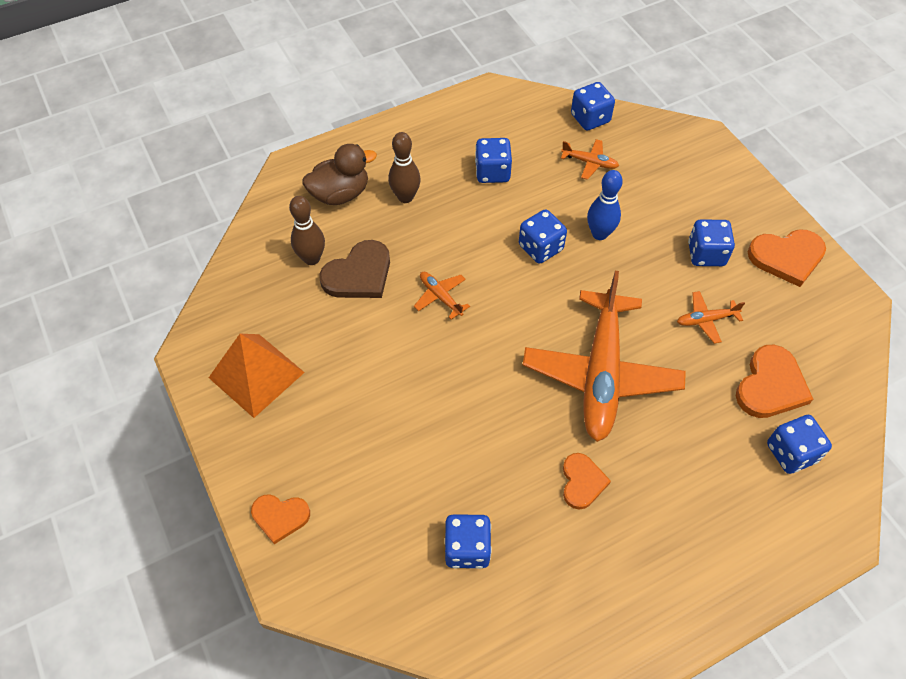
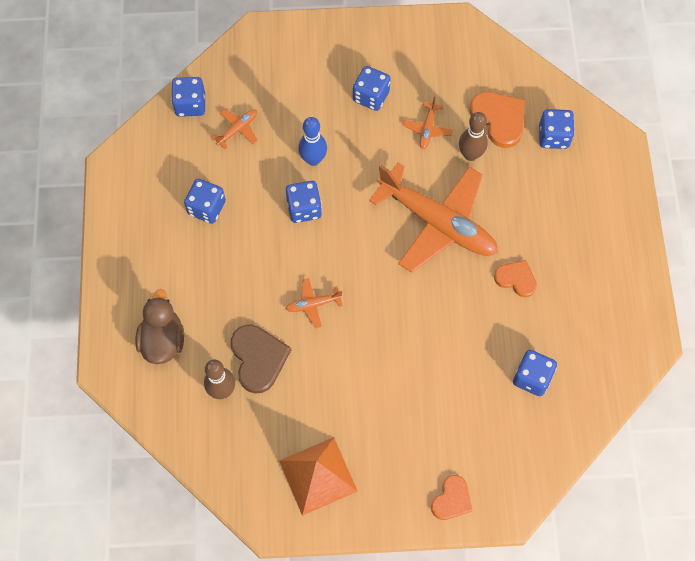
camera: 65 degrees left, 10 degrees up
brown bowling pin [388,132,421,203] -> brown bowling pin moved to [459,112,488,161]
orange heart [748,229,826,287] -> none

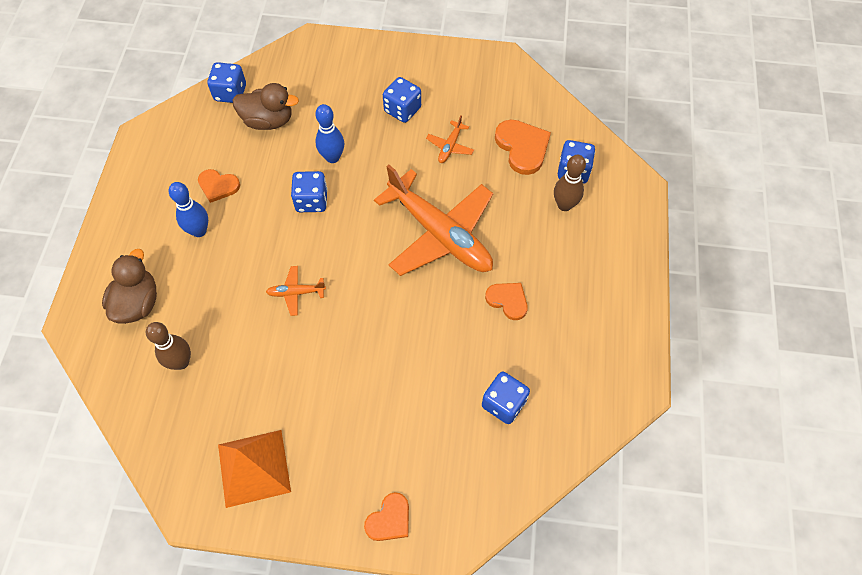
camera: 10 degrees right, 5 degrees down
blue dice [184,179,226,224] -> orange heart [198,169,240,203]
orange plane [211,109,258,149] -> brown duck [233,83,299,130]
brown heart [231,325,291,394] -> none
brown bowling pin [459,112,488,161] -> brown bowling pin moved to [554,155,586,211]
none -> blue bowling pin [169,182,208,237]

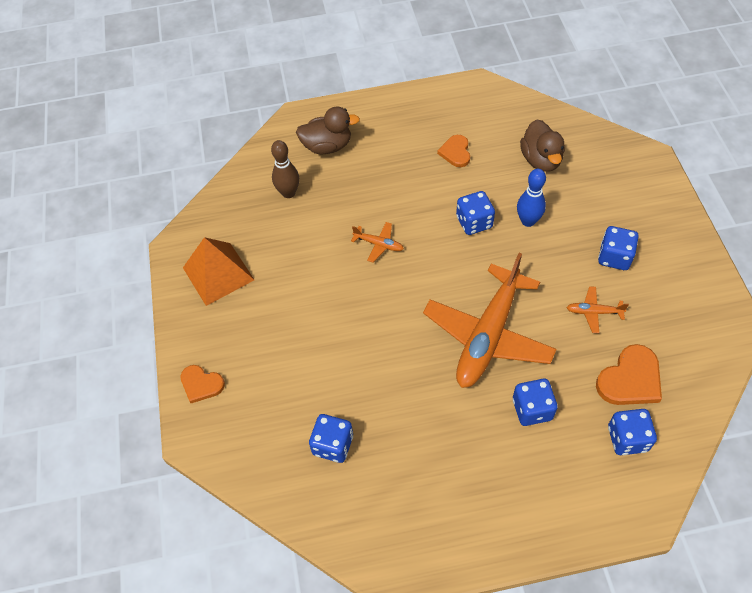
camera: 75 degrees right, 5 degrees down
blue bowling pin [169,182,208,237] -> none
blue dice [207,62,246,103] -> blue dice moved to [513,379,558,426]
orange plane [266,266,326,316] -> orange plane turned 135 degrees clockwise [351,222,404,262]
orange heart [485,283,528,320] -> none
brown bowling pin [554,155,586,211] -> none

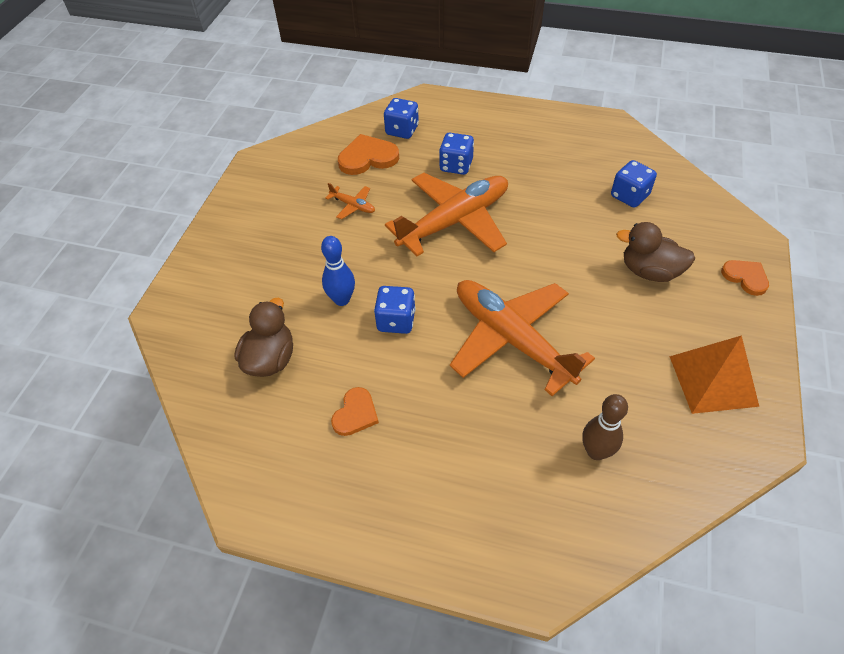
camera: 155 degrees left, 5 degrees down
brown duck [296,107,360,154] -> brown duck moved to [616,222,695,282]
orange plane [351,222,404,262] -> orange plane [450,280,595,396], size x2.48
blue dice [598,226,639,270] -> none

